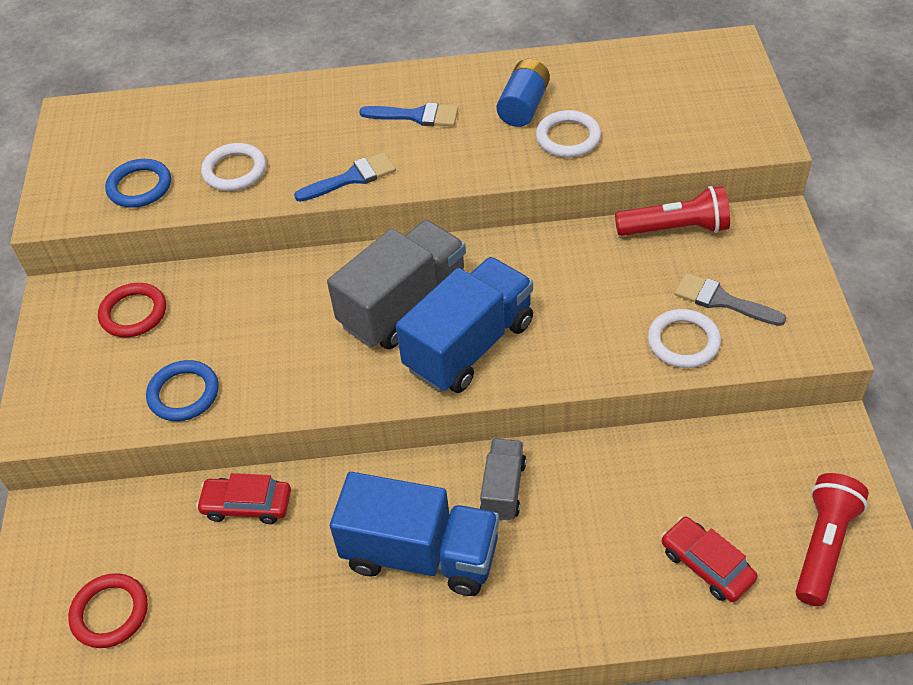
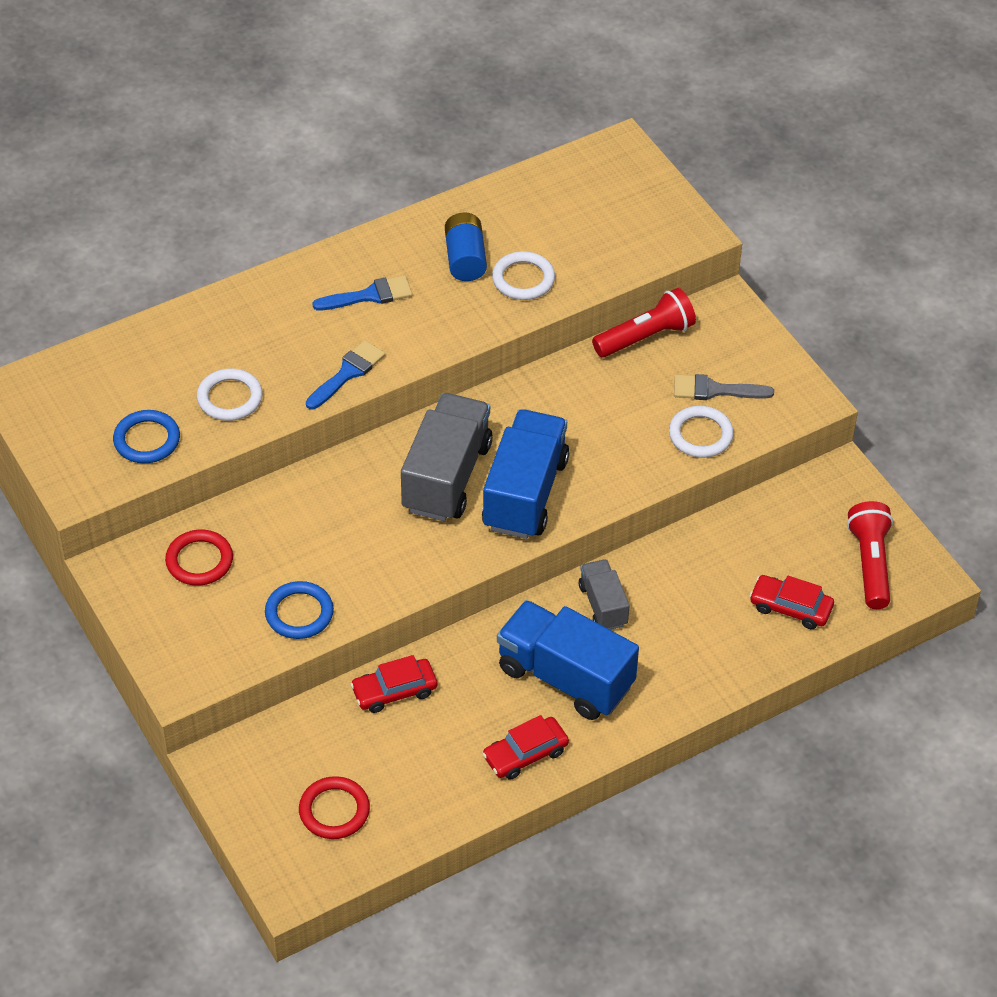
camera: 30 degrees left, 0 degrees up
blue truck [330,472,499,596] -> blue truck turned 135 degrees counterclockwise [497,600,639,720]
none -> red car [482,715,569,780]

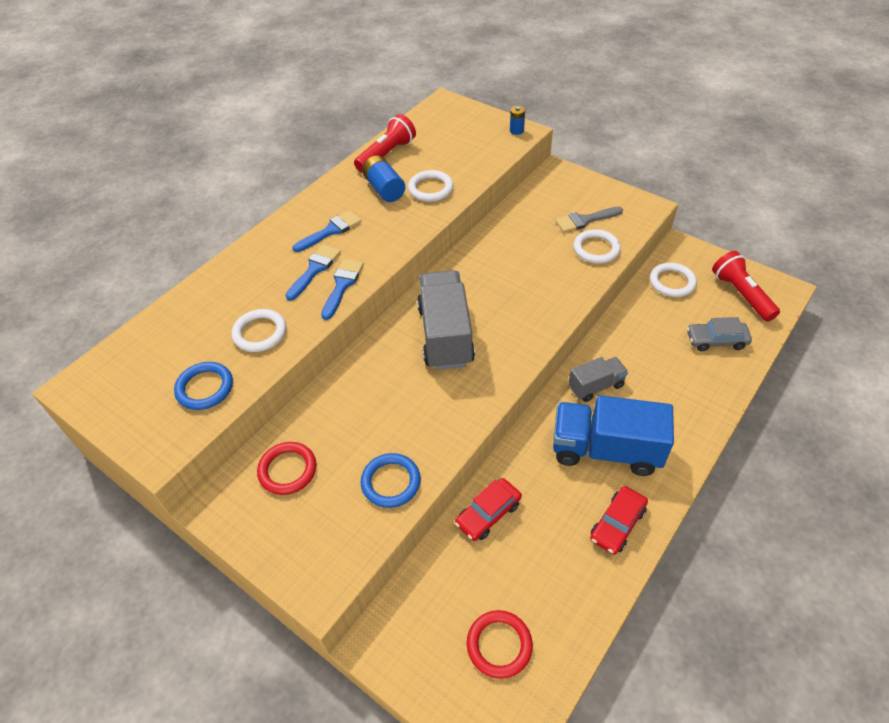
camera: 20 degrees left, 0 degrees up
blue truck [482,409,569,539] -> none
grey truck [579,559,630,630] -> grey truck turned 105 degrees clockwise [568,357,628,402]
red flashlight [592,288,696,357] -> red flashlight moved to [354,114,416,173]
red car [749,575,834,629] -> grey car [687,317,752,351]
none -> blue brush [286,244,341,301]
none -> blue battery [510,106,525,135]
none -> white ring [650,263,697,297]

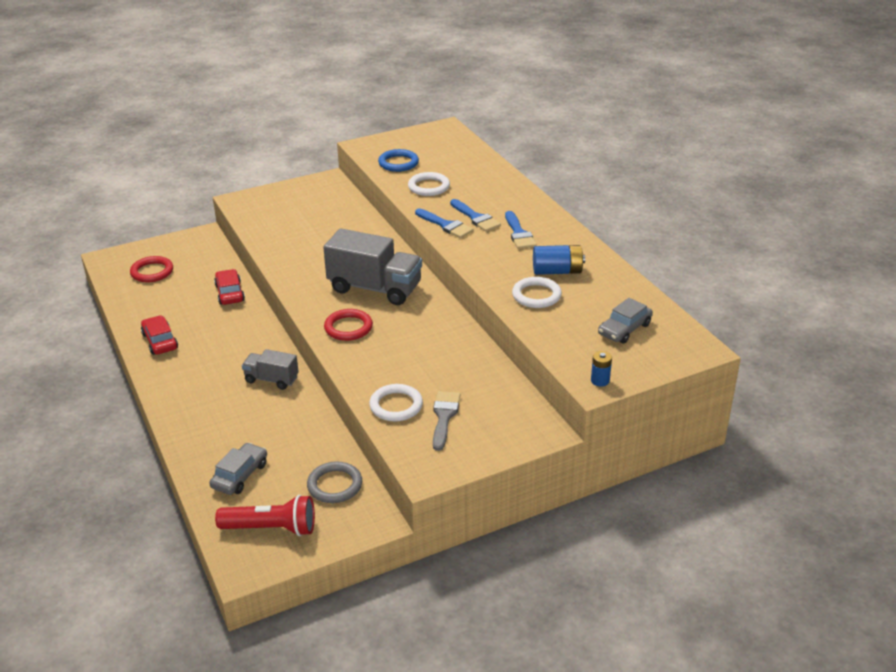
camera: 115 degrees right, 15 degrees down
red ring [257,442,316,495] -> red ring moved to [324,309,373,341]
red flashlight [354,114,416,173] -> none
blue ring [361,453,421,508] -> none
blue truck [553,395,674,476] -> none
grey truck [568,357,628,402] -> grey truck turned 105 degrees clockwise [242,349,299,390]
white ring [650,263,697,297] -> grey ring [307,461,362,503]
none -> grey car [598,298,653,344]

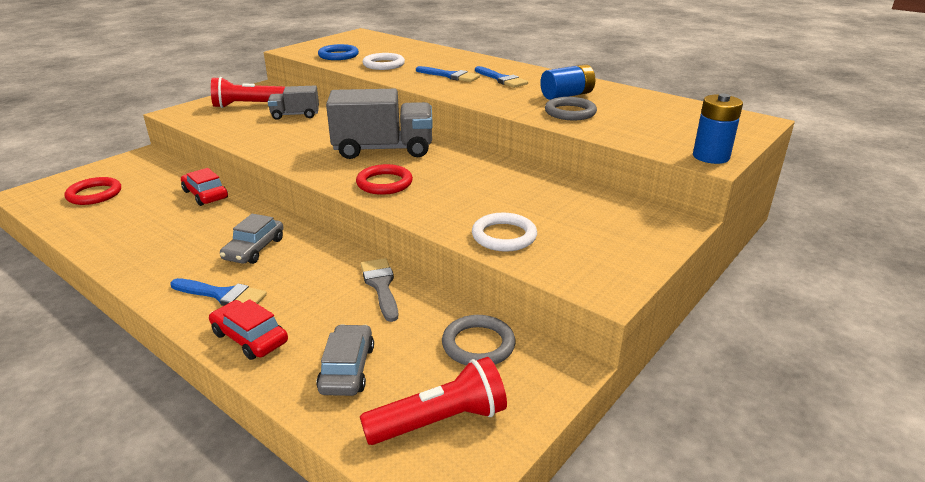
camera: 25 degrees left, 5 degrees down
red car [141,315,178,355] -> red car moved to [209,299,288,360]
grey truck [242,349,299,390] -> grey truck moved to [268,85,319,120]
blue brush [415,208,474,238] -> blue brush moved to [170,278,267,306]
grey brush [433,391,460,451] -> grey brush moved to [361,258,398,322]
white ring [512,277,562,308] -> grey ring [545,97,597,120]
blue battery [591,351,612,387] -> blue battery [693,94,743,164], size x1.73
grey car [598,298,653,344] -> grey car moved to [220,214,283,264]
none -> red flashlight [211,77,285,108]

